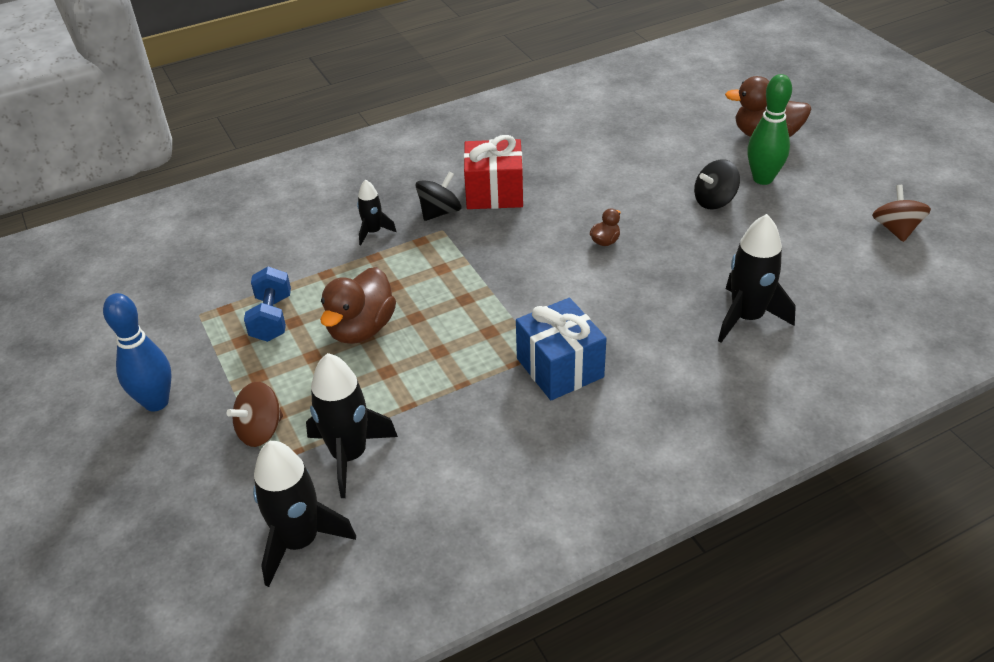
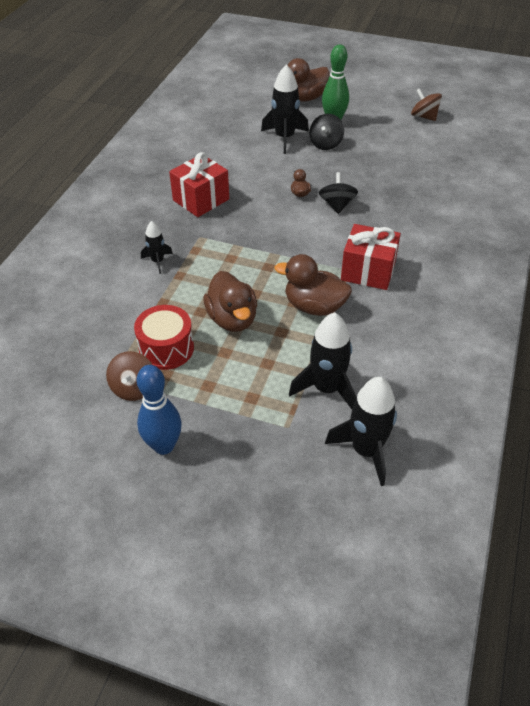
camera: 45 degrees left, 5 degrees up
brown spinning top [227,382,283,447] -> brown spinning top moved to [106,351,152,401]
blue dumbbell [244,267,291,342] -> red drum [134,305,194,370]
black spinning top [415,171,461,221] -> black spinning top moved to [319,172,358,214]
blue gift [516,298,607,400] -> red gift [341,224,401,290]
black rocket [718,214,796,343] -> black rocket moved to [261,64,309,154]
none -> brown duck [275,254,352,316]

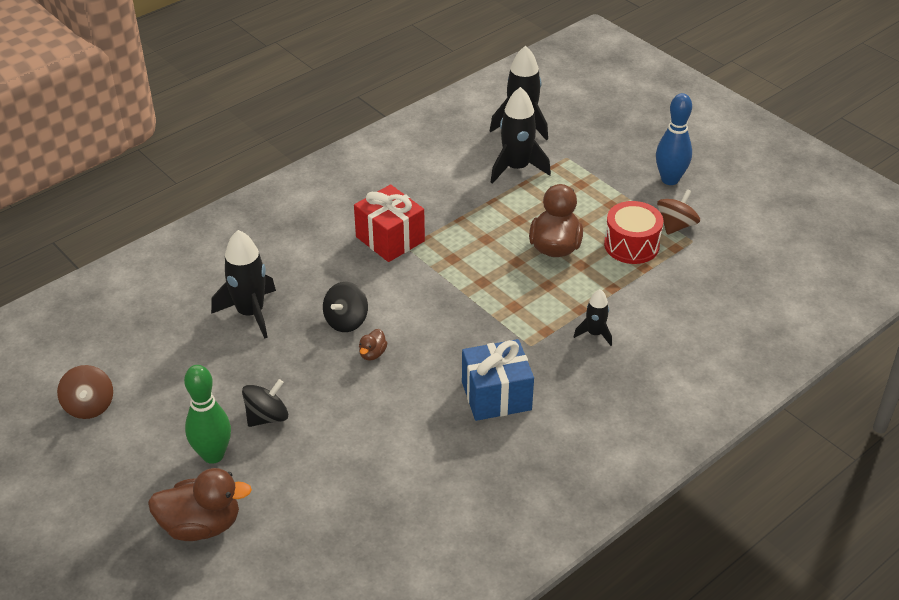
camera: 150 degrees left, 5 degrees down
red gift [169,152,229,217] -> blue gift [462,339,534,421]
black rocket [261,64,309,154] -> black rocket moved to [211,230,276,339]
brown duck [275,254,352,316] -> none

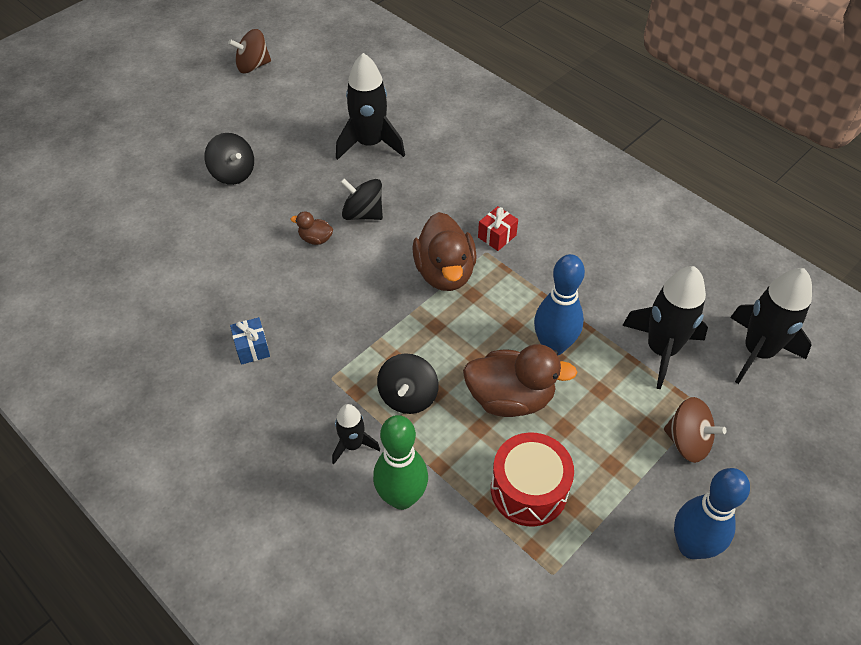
camera: 85 degrees right, 10 degrees up
brown duck [148,468,252,541] -> brown duck moved to [412,212,477,291]
green bowling pin [184,365,231,464] -> green bowling pin moved to [373,415,428,510]
red gift [354,184,425,262] -> red gift [478,206,518,251], size x0.49
blue gift [462,339,534,421] -> blue gift [230,317,270,365], size x0.49
brown spinning top [657,189,700,235] -> brown spinning top moved to [664,397,727,463]
none -> black spinning top [377,353,439,414]
none -> blue bowling pin [534,254,585,356]

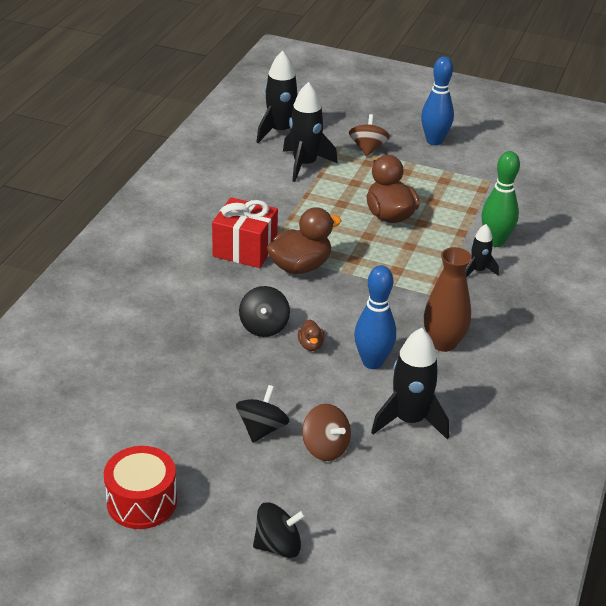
camera: 115 degrees left, 15 degrees down
brown spinning top [228,29,271,73] -> brown spinning top moved to [302,404,351,461]
blue gift [230,317,270,365] -> brown vase [424,247,472,352]
black rocket [336,53,405,160] -> black rocket moved to [371,328,449,439]
black spinning top [377,353,439,414] -> black spinning top moved to [253,502,306,558]
red gift [478,206,518,251] -> red gift [212,197,278,268], size x2.04
red drum [491,432,574,527] -> red drum moved to [104,446,177,529]
blue bowling pin [534,254,585,356] -> blue bowling pin moved to [354,265,396,369]

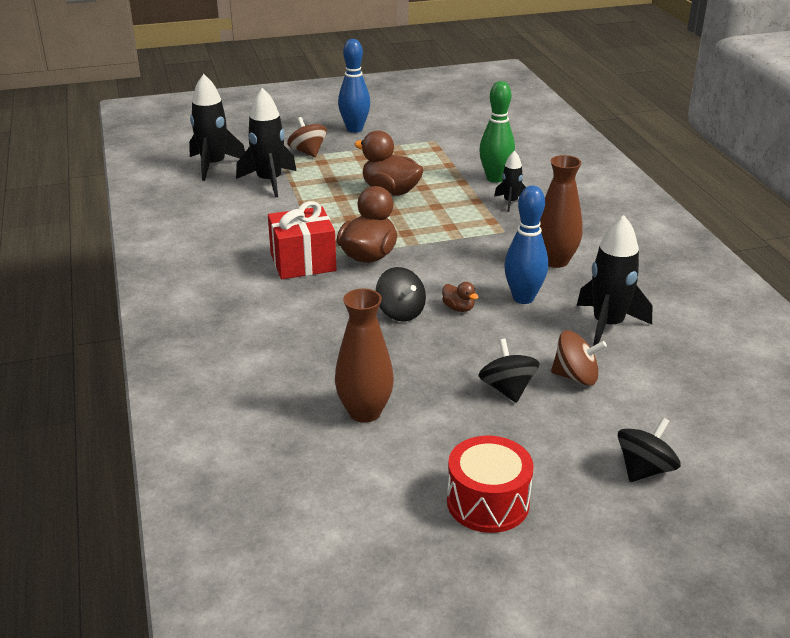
camera: 35 degrees left, 5 degrees down
none -> brown vase [335,289,394,423]

